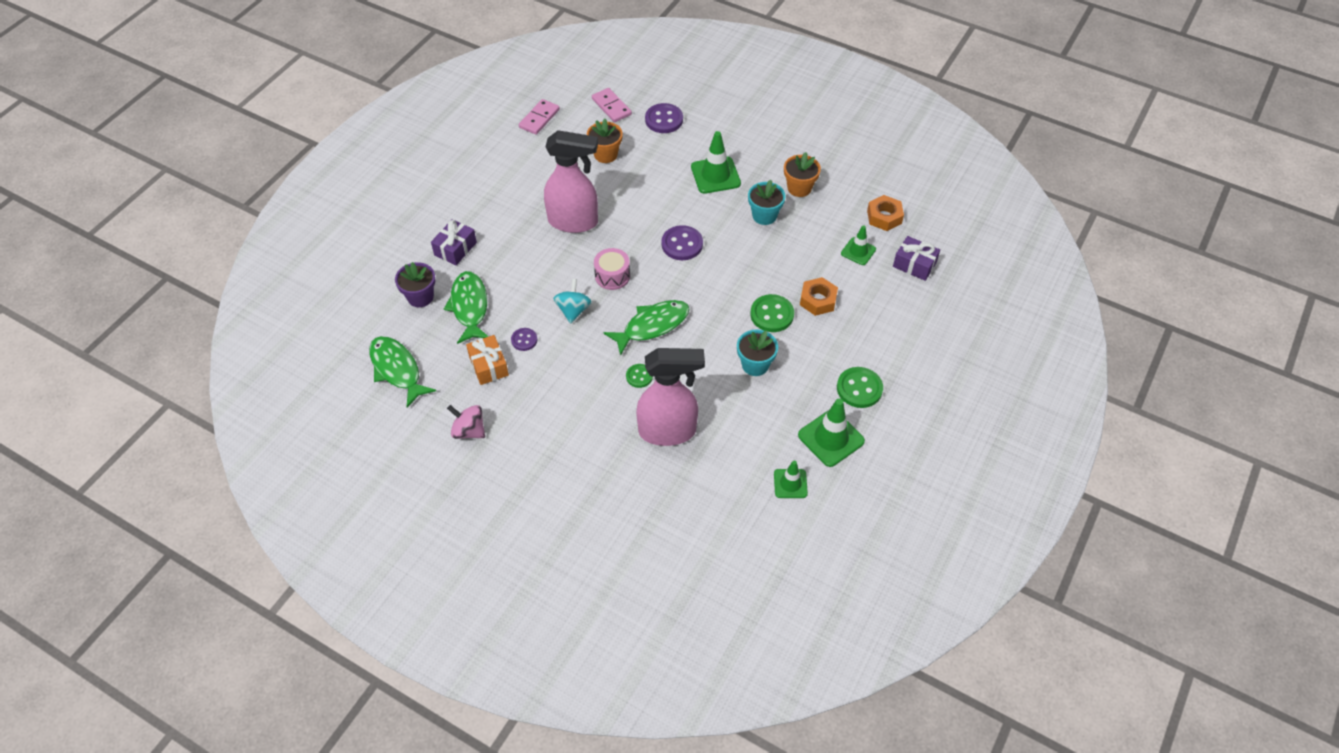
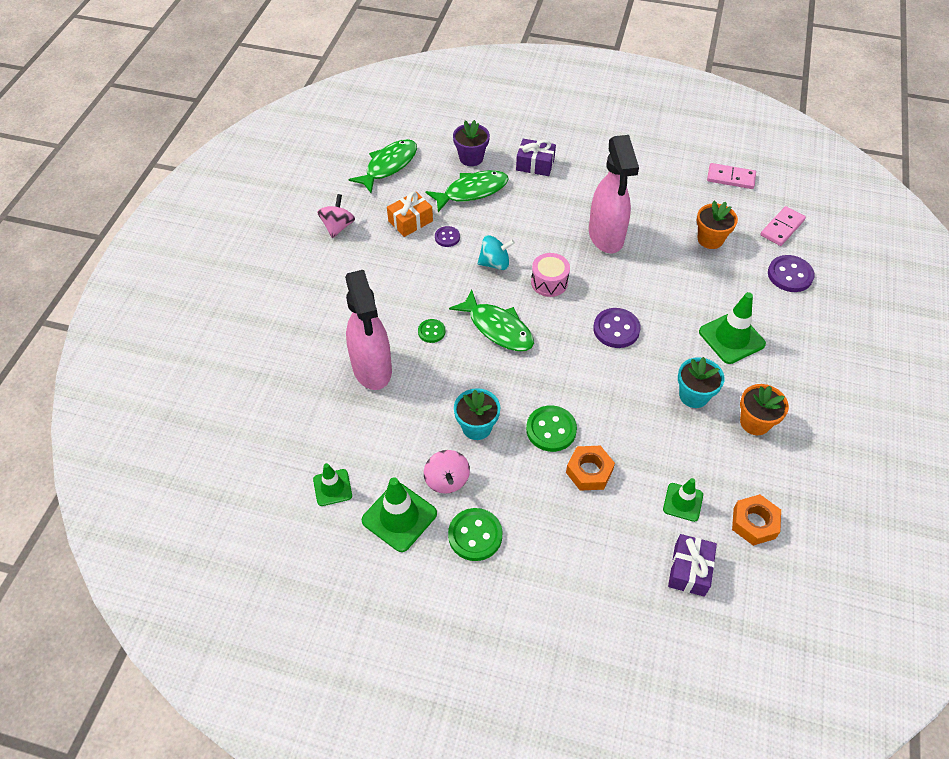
camera: 75 degrees right, 0 degrees up
none -> pink spinning top [424,450,470,494]

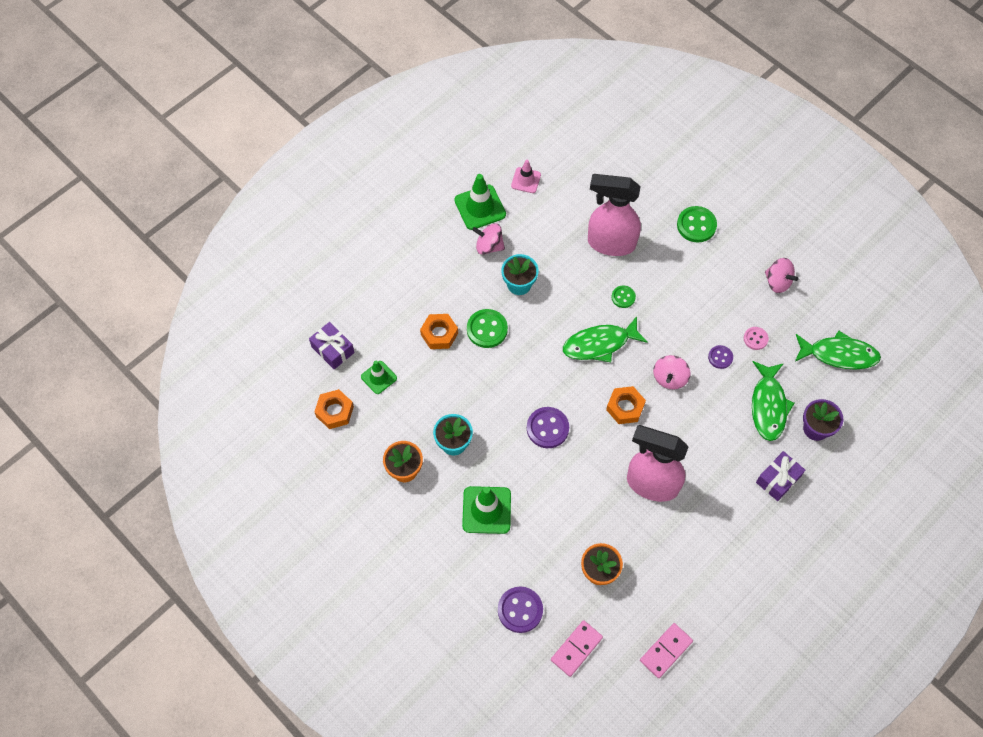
camera: 120 degrees right, 10 degrees up
green traffic cone [313,463,352,506] -> pink traffic cone [511,160,541,193]
green fish [349,139,417,193] -> green fish turned 60 degrees counterclockwise [795,330,881,369]
orange gift [387,191,433,237] -> pink button [744,327,769,350]
green button [448,508,503,561] -> green button moved to [677,206,717,243]
turquoise spinning top [477,235,515,270] -> pink spinning top [653,355,690,389]
pink drum [531,253,570,297] -> orange nut [606,386,646,424]
pink domino [761,206,806,246] -> pink domino turned 60 degrees clockwise [551,620,603,677]

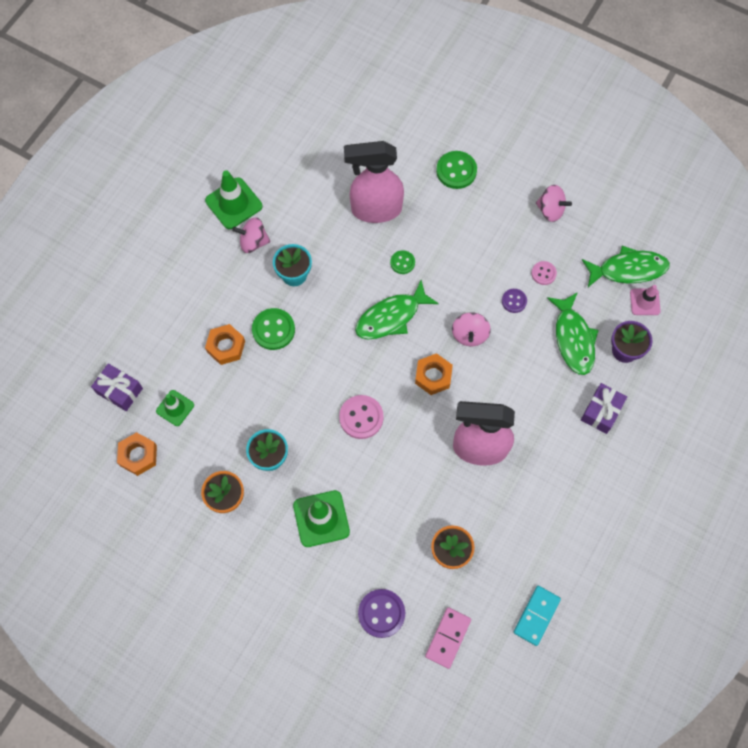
camera: 15 degrees left, 5 degrees up
pink traffic cone [511,160,541,193] -> pink traffic cone moved to [630,285,661,315]
purple button [527,407,569,448] -> pink button [339,395,384,439]
pink domino [640,623,693,678] -> turquoise domino [514,586,561,646]

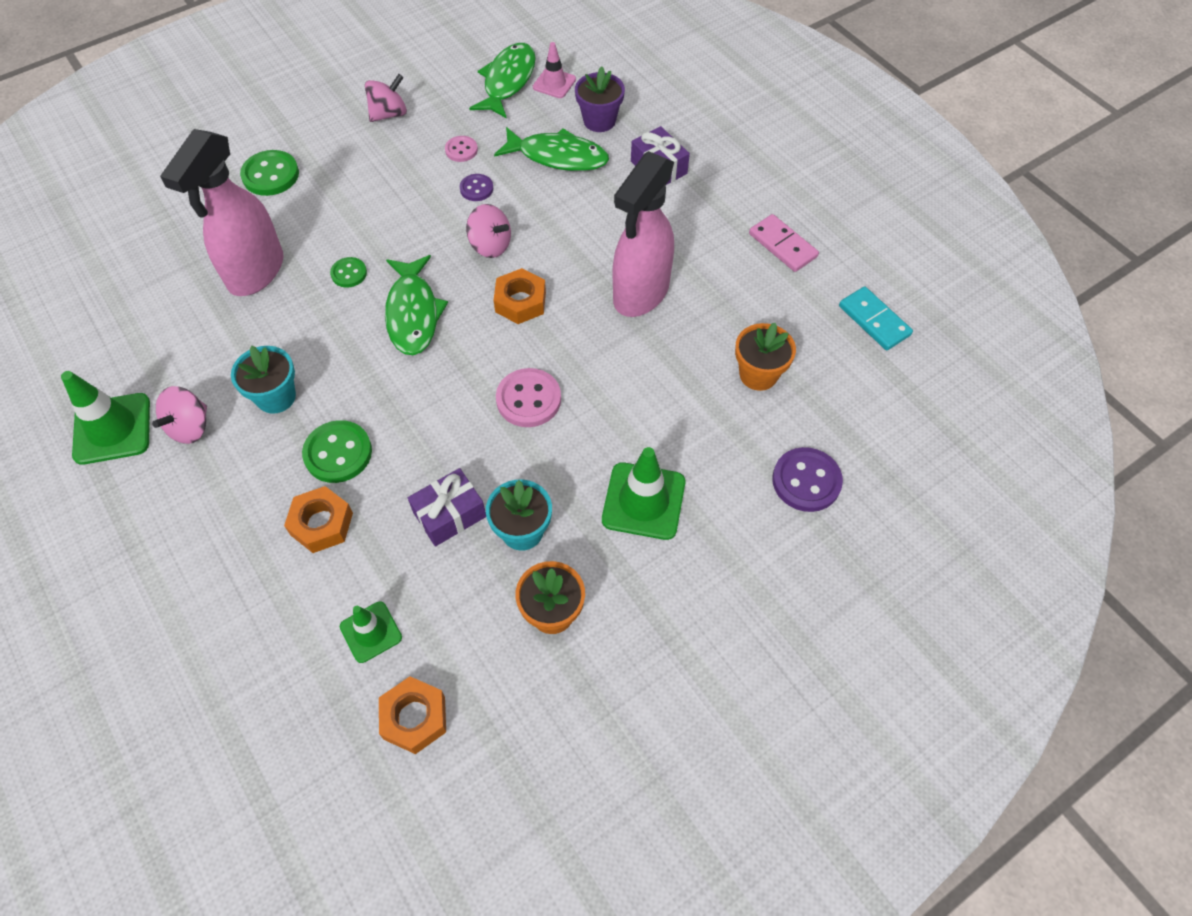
camera: 65 degrees left, 10 degrees down
purple gift [91,364,143,411] -> purple gift moved to [408,468,486,546]
pink domino [425,607,471,669] -> pink domino moved to [749,214,819,272]

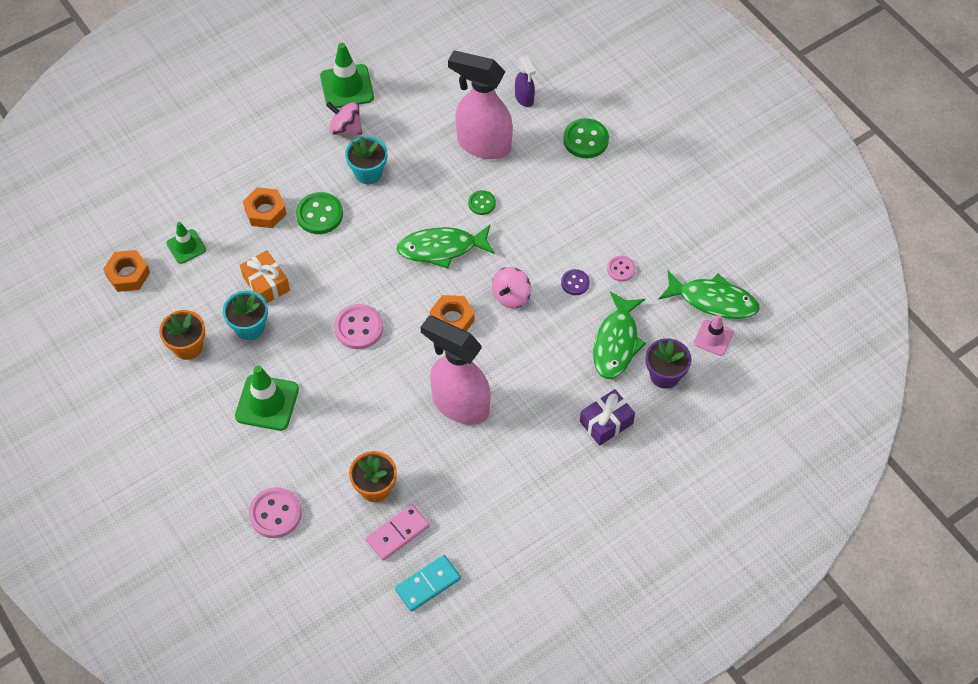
camera: 90 degrees right, 0 degrees up
pink spinning top [365,74,407,122] -> none
purple gift [408,468,486,546] -> orange gift [240,250,290,303]
pink domino [749,214,819,272] -> pink domino moved to [366,504,430,561]
purple button [772,447,843,512] -> pink button [248,487,302,538]
none -> purple spray bottle [515,55,536,107]

